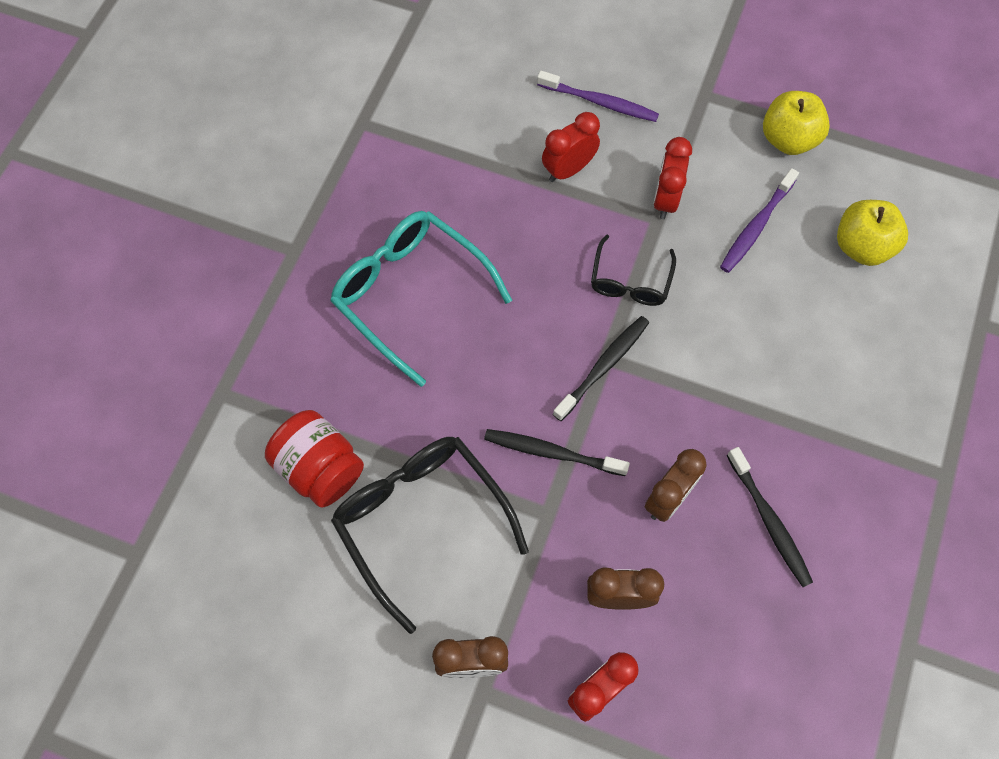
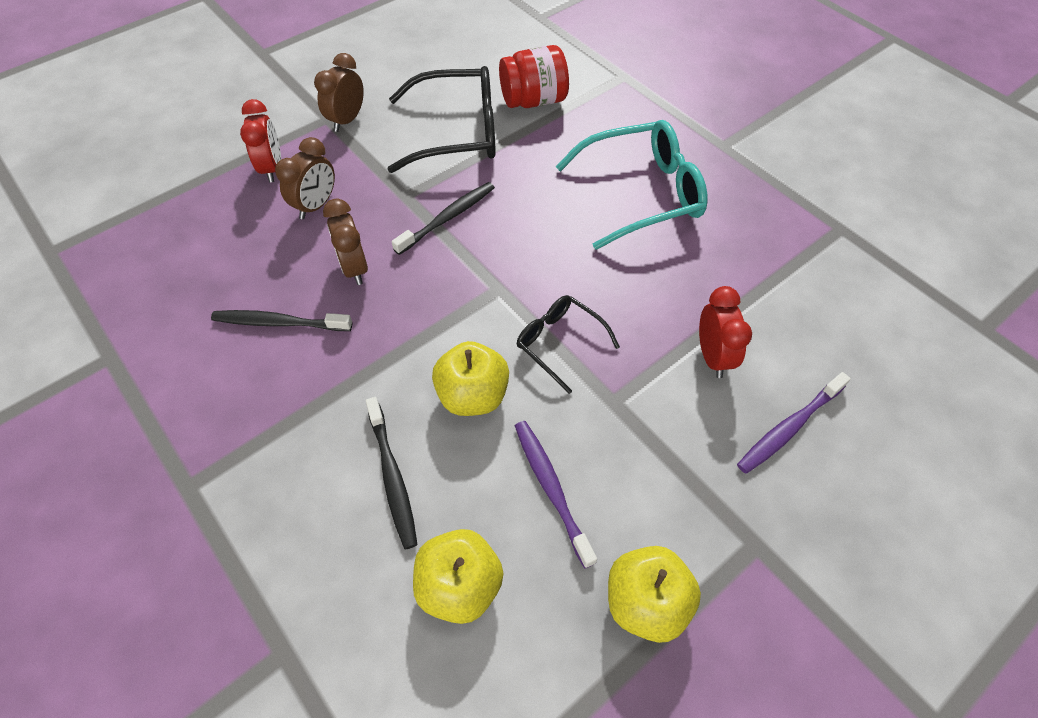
camera: 120 degrees right, 10 degrees down
black toothbrush [553,316,649,421] -> black toothbrush moved to [366,397,418,549]
red clock [653,137,692,219] -> none
none -> yellow apple [432,341,509,416]

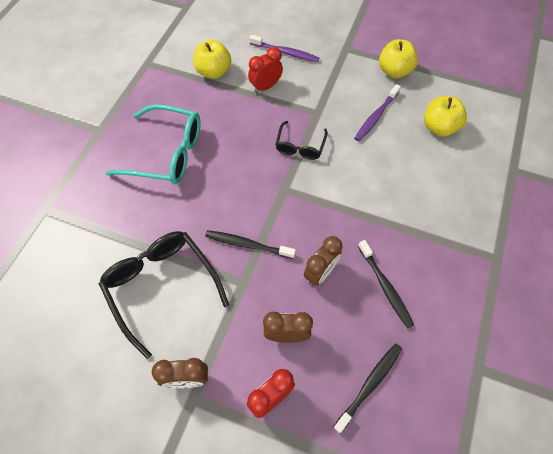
camera: 120 degrees left, 5 degrees up
black toothbrush [366,397,418,549] -> black toothbrush moved to [333,344,402,433]
yellow apple [432,341,509,416] -> yellow apple moved to [193,40,231,79]
red jar [499,45,569,108] -> none
turquoise glasses [556,120,708,250] -> turquoise glasses turned 150 degrees clockwise [106,104,201,185]

